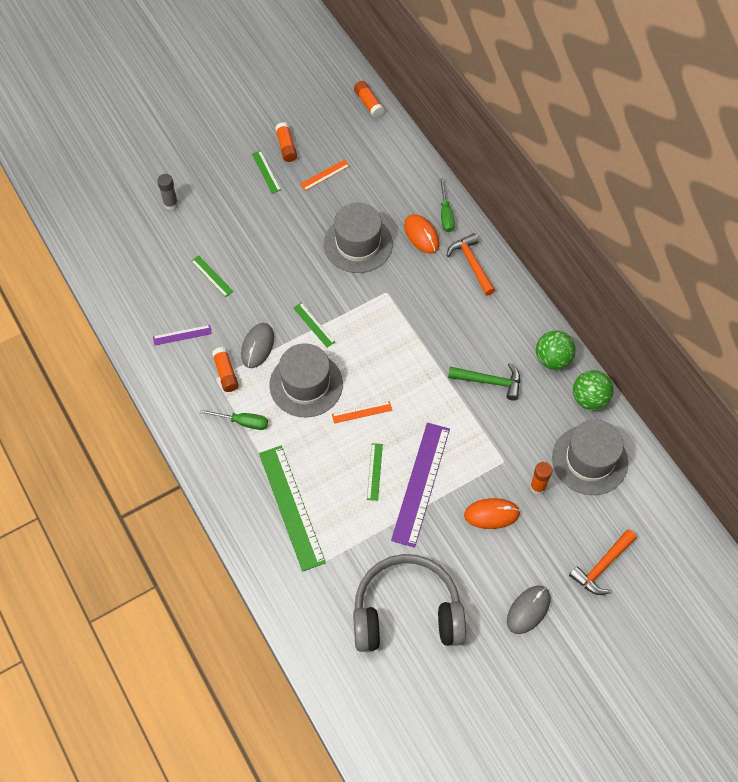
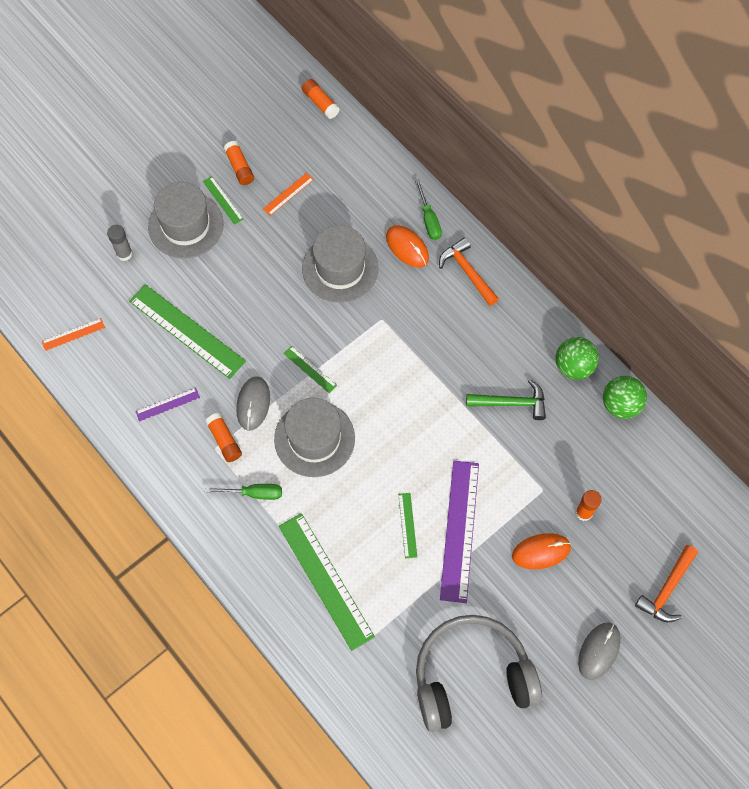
camera: 10 degrees left, 5 degrees up
green ruler [191,256,234,297] -> green ruler [129,284,246,379], size x2.16
orange ruler [332,401,392,423] -> orange ruler moved to [42,318,105,351]
grey hat [552,420,628,495] -> grey hat moved to [148,182,224,259]

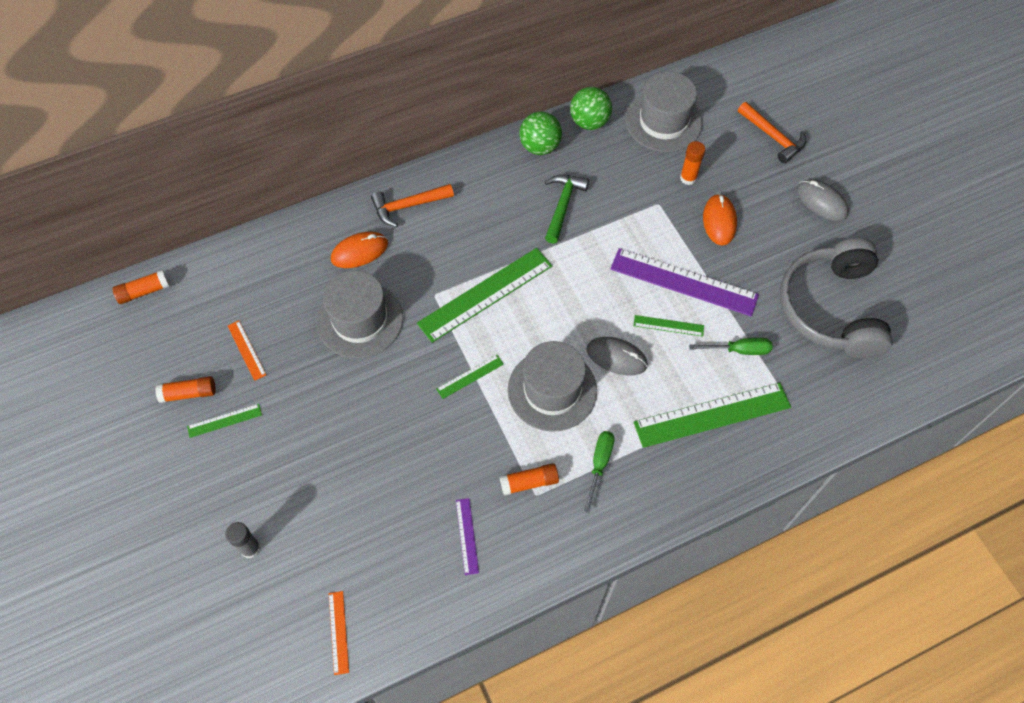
camera: 75 degrees left, 5 degrees down
green ruler [129,284,246,379] -> green ruler moved to [417,248,552,343]
grey hat [148,182,224,259] -> grey hat moved to [625,72,703,152]
grey mouse [236,376,270,431] -> grey mouse moved to [587,337,648,375]
green screwdriver [415,179,442,240] -> green screwdriver moved to [689,338,772,355]

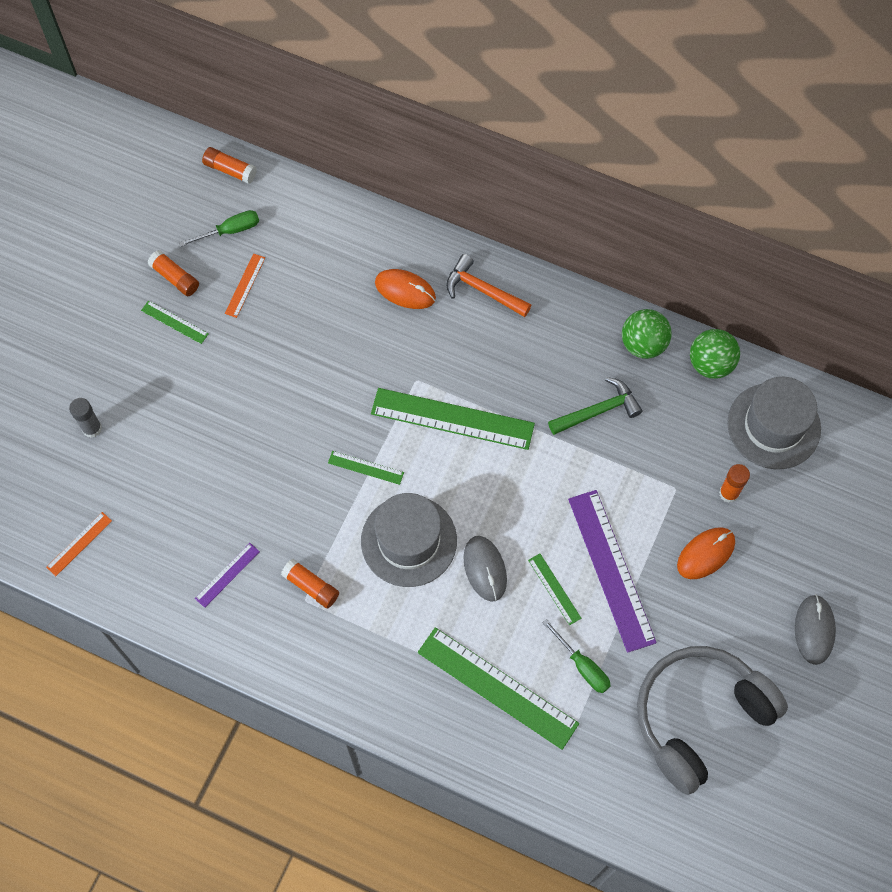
camera: 50 degrees right, 5 degrees up
grey hat [317,270,403,358] -> none
green screwdriver [584,431,615,513] -> green screwdriver moved to [179,210,259,247]
orange hammer [738,102,806,163] -> none

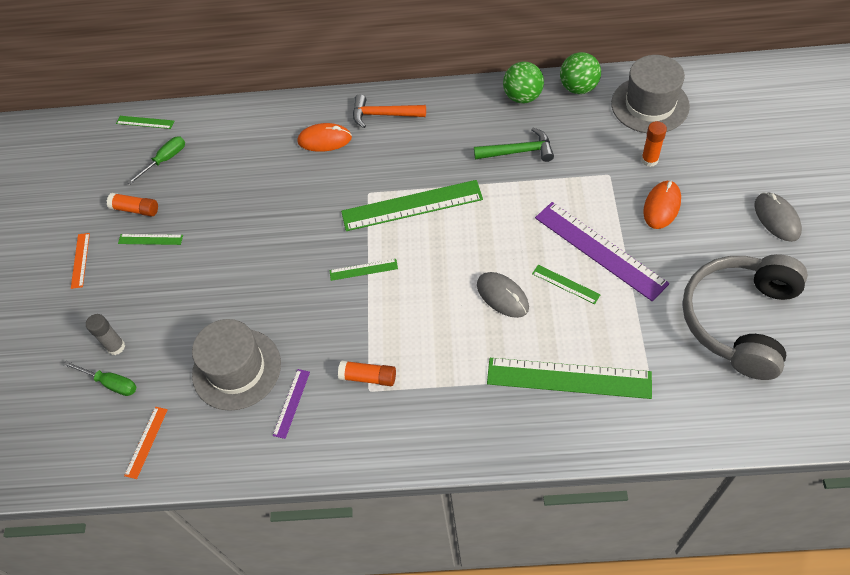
camera: 20 degrees left, 10 degrees down
orange glue stick [202,147,257,184] -> green ruler [116,116,174,129]
orange ruler [225,253,265,318] -> orange ruler moved to [71,233,90,289]
grey hat [361,493,457,587] -> grey hat moved to [192,319,281,411]
green screwdriver [542,619,611,693] -> green screwdriver moved to [64,361,136,396]
green hammer [548,377,642,435] -> green hammer turned 45 degrees clockwise [474,128,554,162]

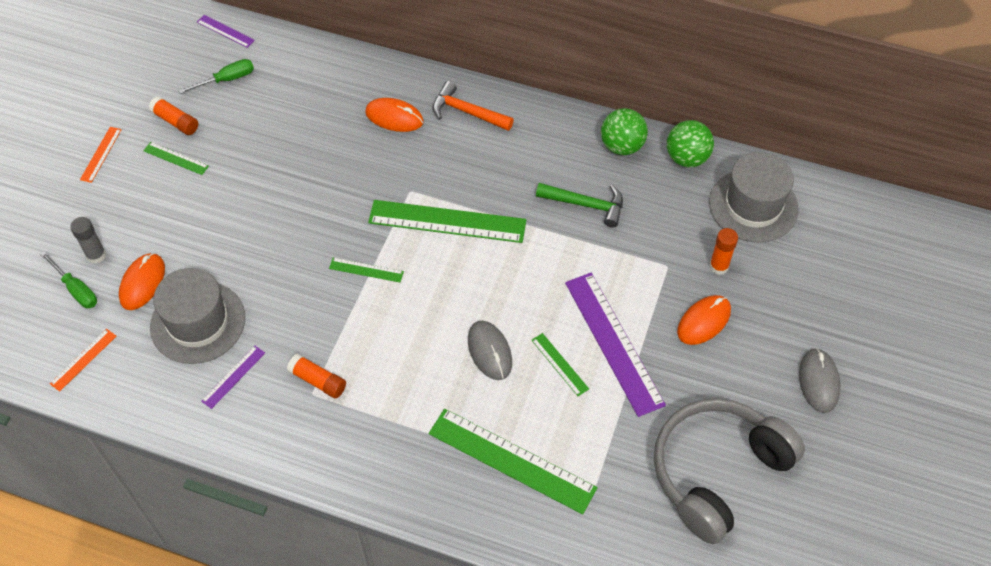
camera: 15 degrees right, 0 degrees up
green ruler [116,116,174,129] -> purple ruler [197,15,255,48]
none -> orange mouse [119,253,165,310]

